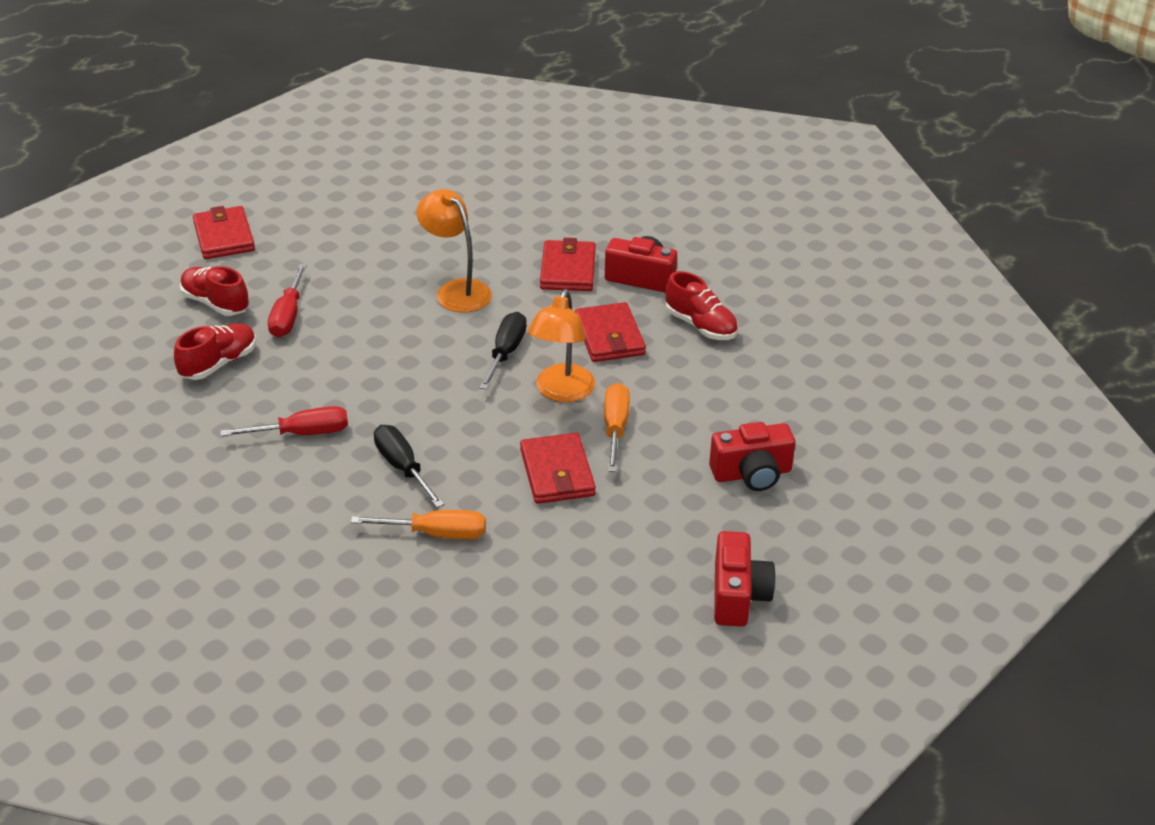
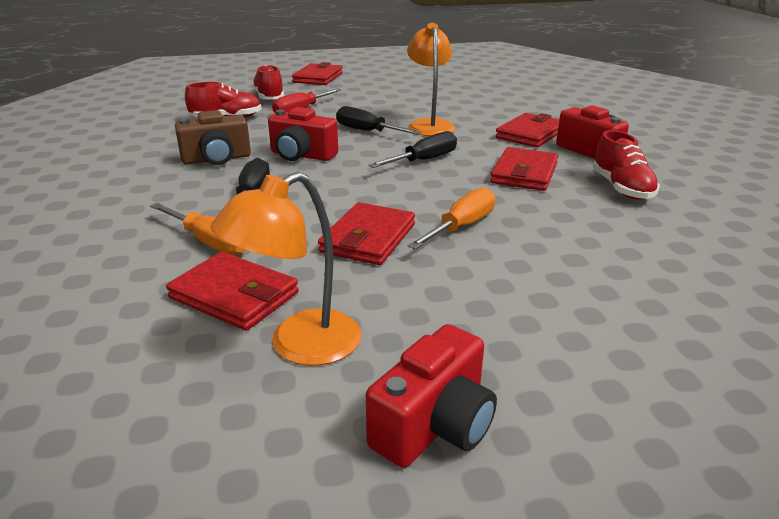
camera: 35 degrees right, 10 degrees down
red screwdriver [221,406,348,436] -> brown camera [175,110,251,165]
orange lamp [528,289,595,402] -> orange lamp moved to [211,172,361,366]
red camera [709,422,795,491] -> red camera moved to [268,107,338,161]
none -> red wallet [166,252,299,331]
none -> black screwdriver [336,106,421,134]

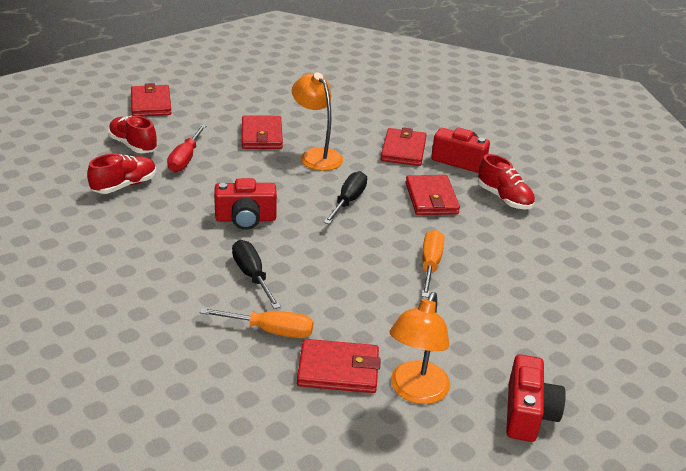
camera: 30 degrees left, 5 degrees up
brown camera [175,110,251,165] -> none
red wallet [318,202,415,265] -> red wallet moved to [242,115,283,149]
black screwdriver [336,106,421,134] -> none

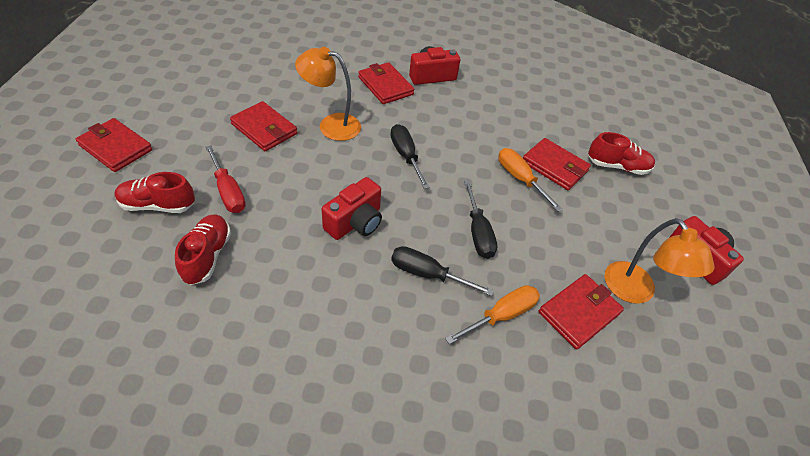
camera: 45 degrees left, 15 degrees up
red wallet [406,175,460,215] -> red wallet moved to [523,138,591,190]
red shoe [478,154,535,210] -> red shoe moved to [588,132,655,175]
none -> black screwdriver [464,181,497,259]

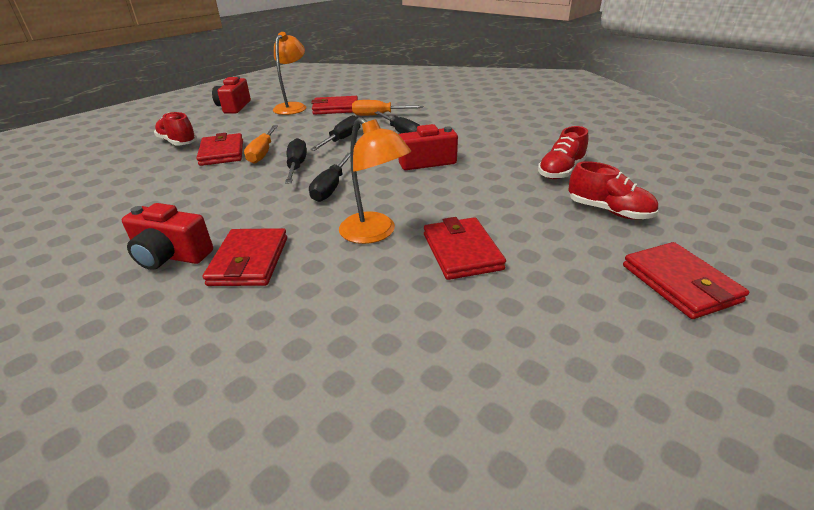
camera: 140 degrees left, 15 degrees down
red screwdriver [205,145,246,213] -> none
none -> black screwdriver [285,138,307,184]

